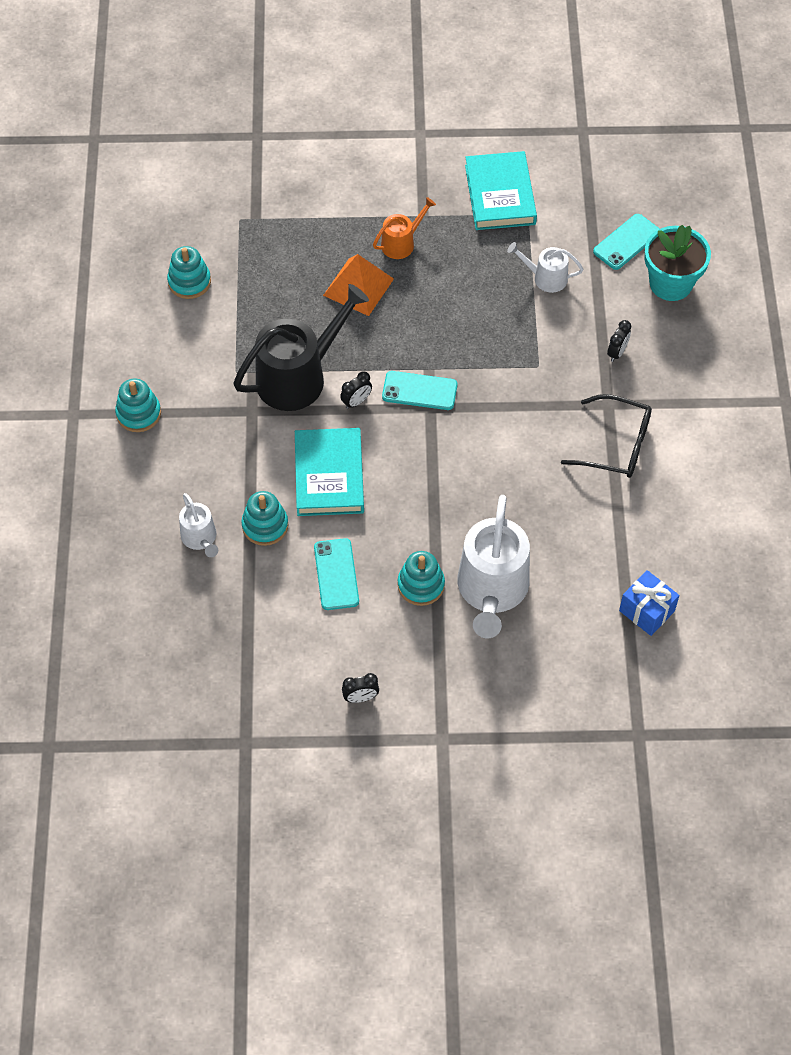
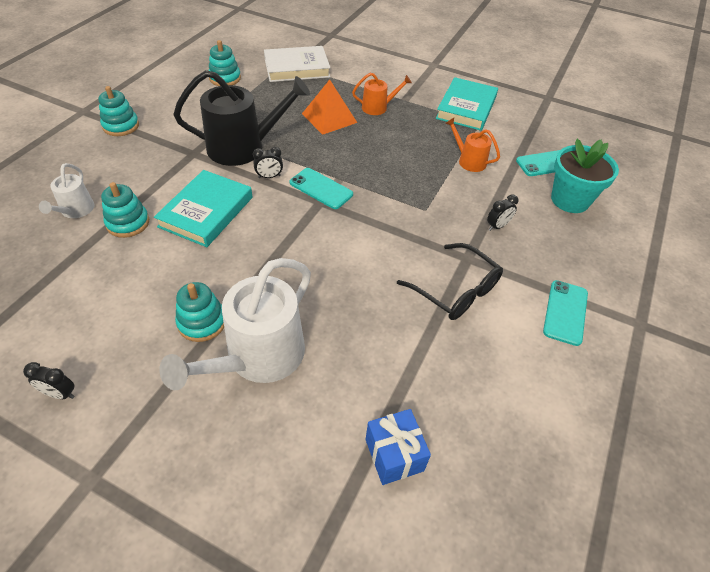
camera: 25 degrees right, 10 degrees down
turquoise phone [314,538,359,610] -> turquoise phone moved to [543,280,588,346]
white watering can [507,242,583,293] -> orange watering can [445,118,500,172]
none -> white book [264,46,330,82]

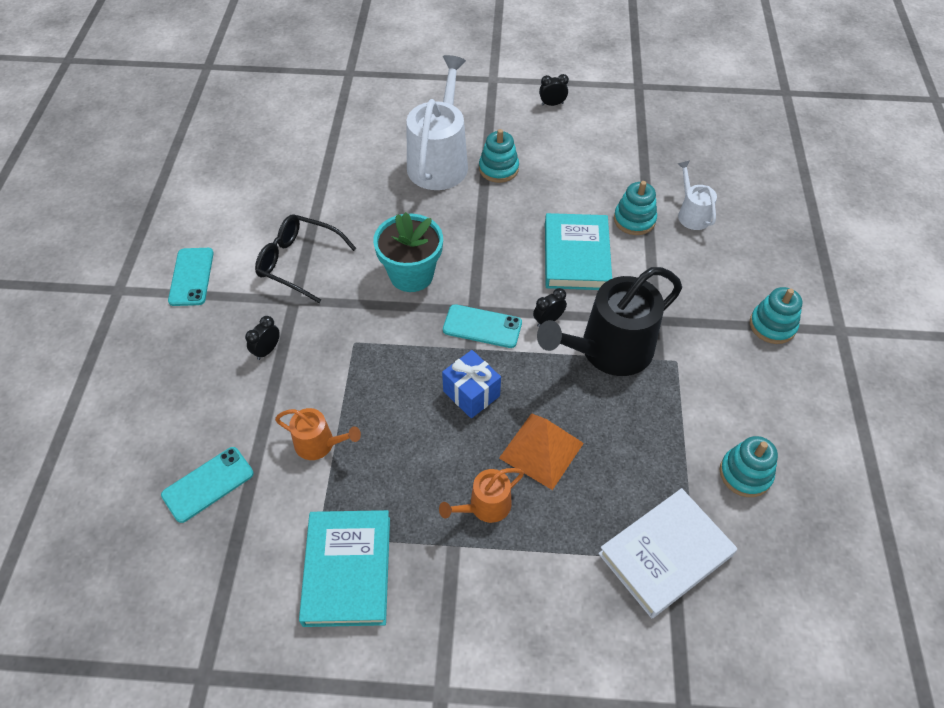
camera: 160 degrees right, 5 degrees up
blue gift [365,409,431,485] -> blue gift moved to [442,350,501,418]
turquoise flower pot [551,139,619,213] -> turquoise flower pot moved to [373,212,443,292]

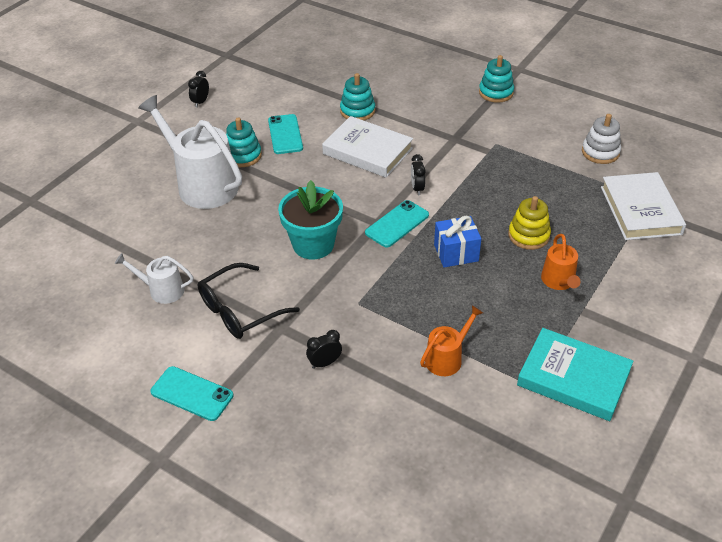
camera: 60 degrees left, 10 degrees down
turquoise phone [161,447,254,523] -> turquoise phone moved to [268,114,303,154]
black clock [245,316,280,360] -> black clock turned 90 degrees clockwise [306,330,342,369]
orange pyramid [499,413,584,490] -> yellow stacking toy [508,196,551,250]
black watering can [537,267,682,376] -> none
turquoise book [545,213,612,290] -> white book [322,116,413,178]
white watering can [678,160,717,230] -> white watering can moved to [115,253,193,304]
turquoise stacking toy [720,436,778,497] -> white stacking toy [582,114,621,164]

